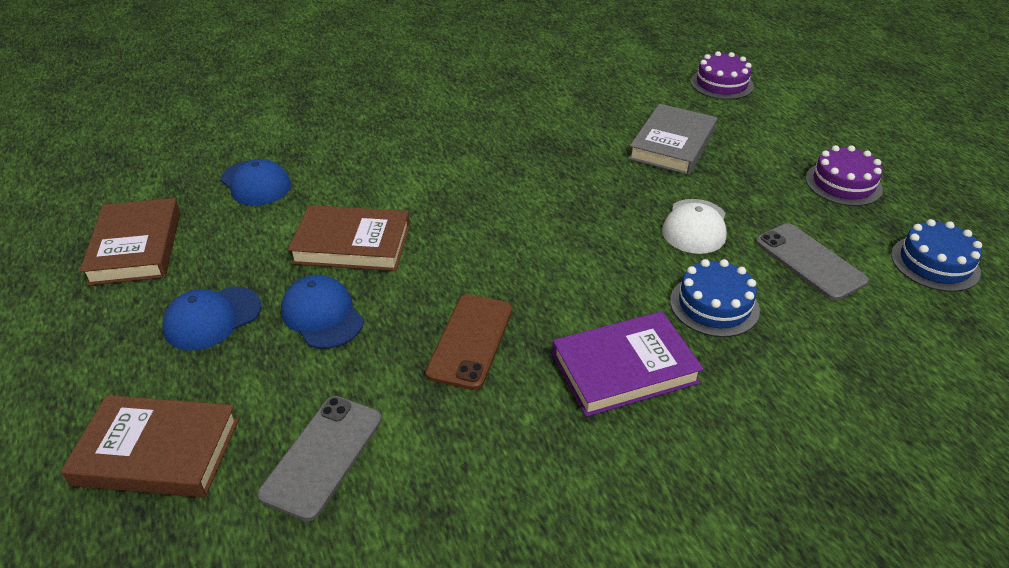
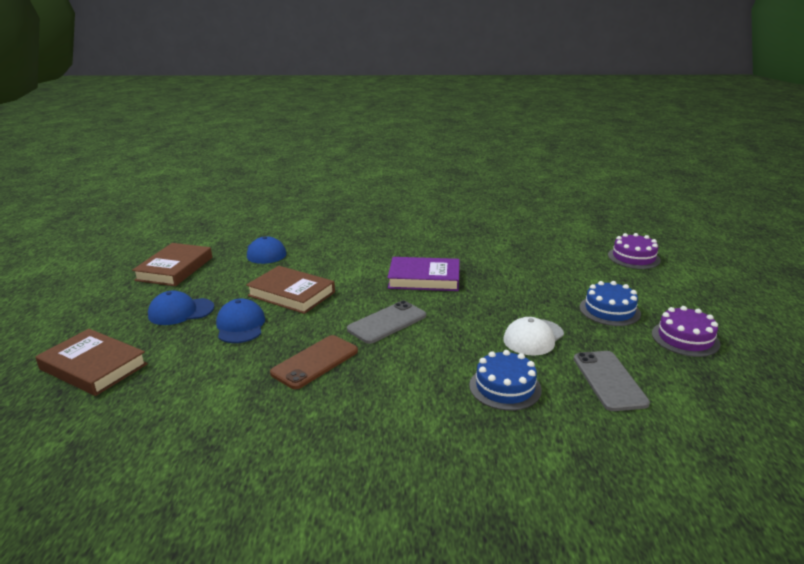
camera: 25 degrees right, 15 degrees down
grey phone [258,396,382,521] -> grey phone moved to [347,301,426,344]
purple book [552,311,704,417] -> purple book moved to [387,257,460,291]
grey book [628,104,717,175] -> none
blue cake [891,219,982,292] -> blue cake moved to [580,281,641,326]

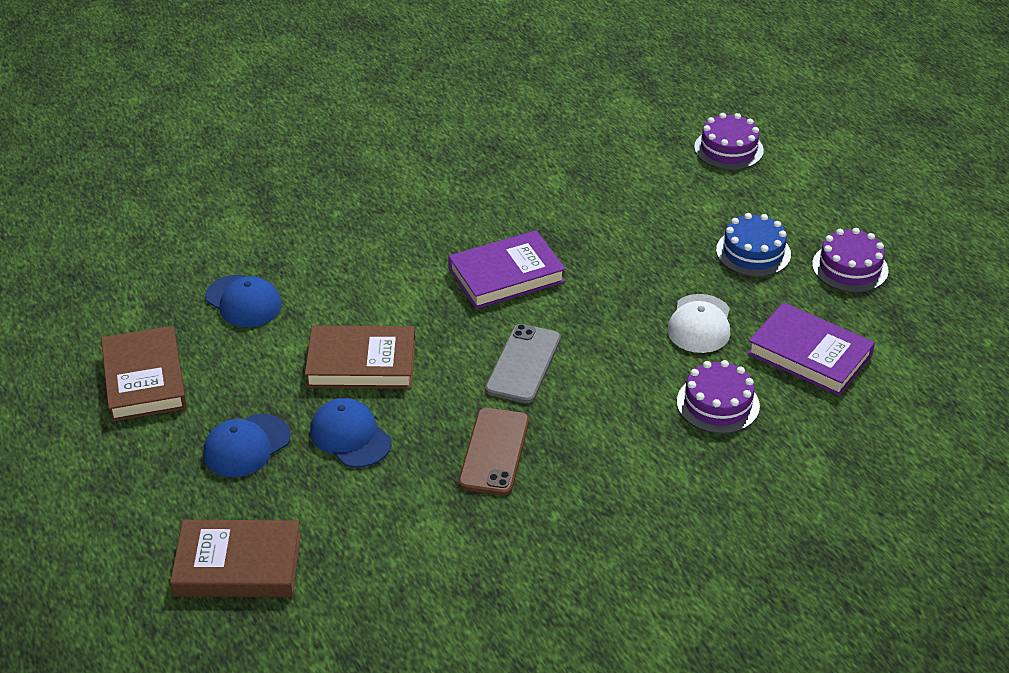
camera: 30 degrees left, 15 degrees up
blue cake [469,350,542,411] -> purple cake [677,360,760,434]
grey phone [574,351,650,411] -> purple book [747,302,875,396]

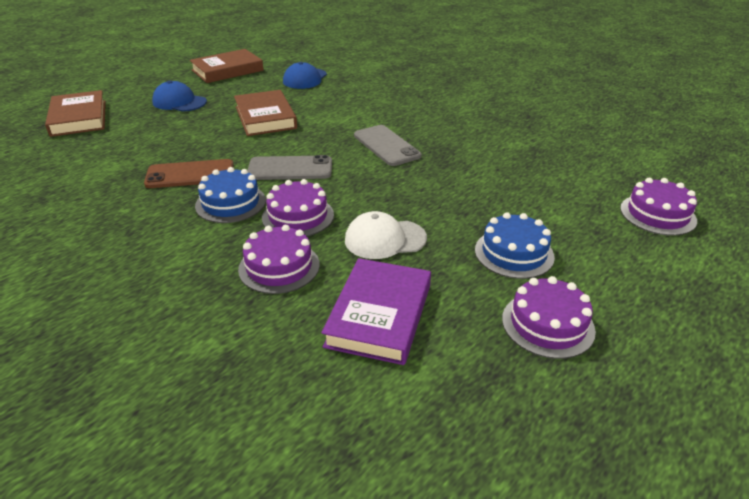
camera: 70 degrees right, 5 degrees down
blue cap [310,398,392,468] -> none
purple book [448,230,566,309] -> grey phone [354,125,421,166]
none -> blue cake [195,167,266,223]
none -> purple cake [262,179,334,236]

